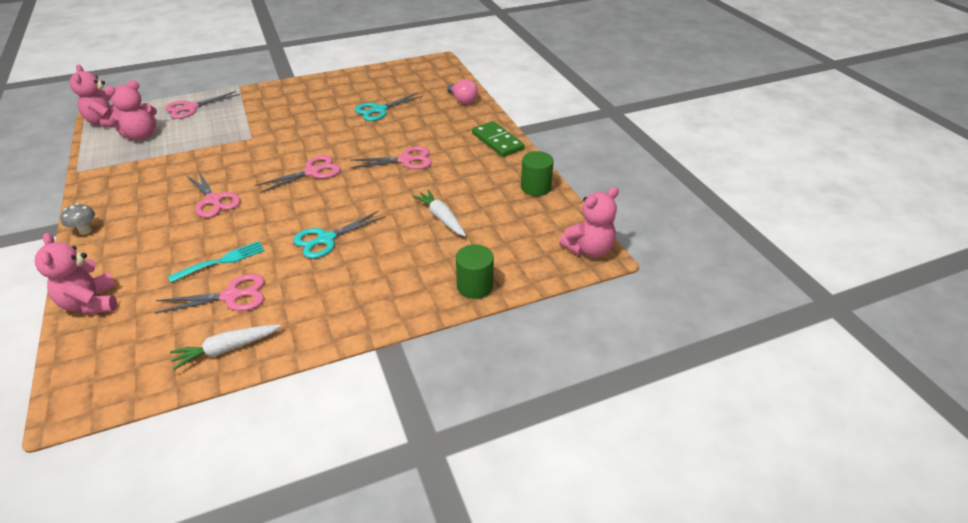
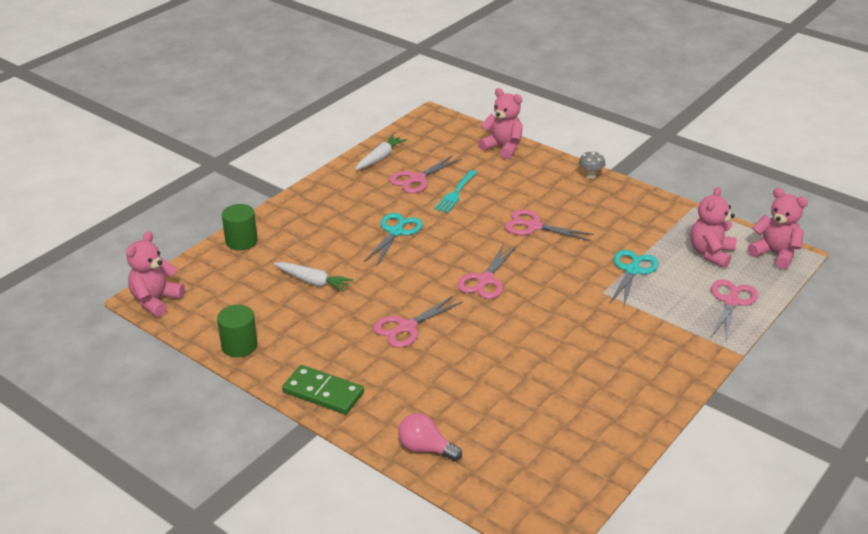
camera: 150 degrees right, 5 degrees down
turquoise scissors [355,93,423,121] -> turquoise scissors moved to [609,250,659,308]

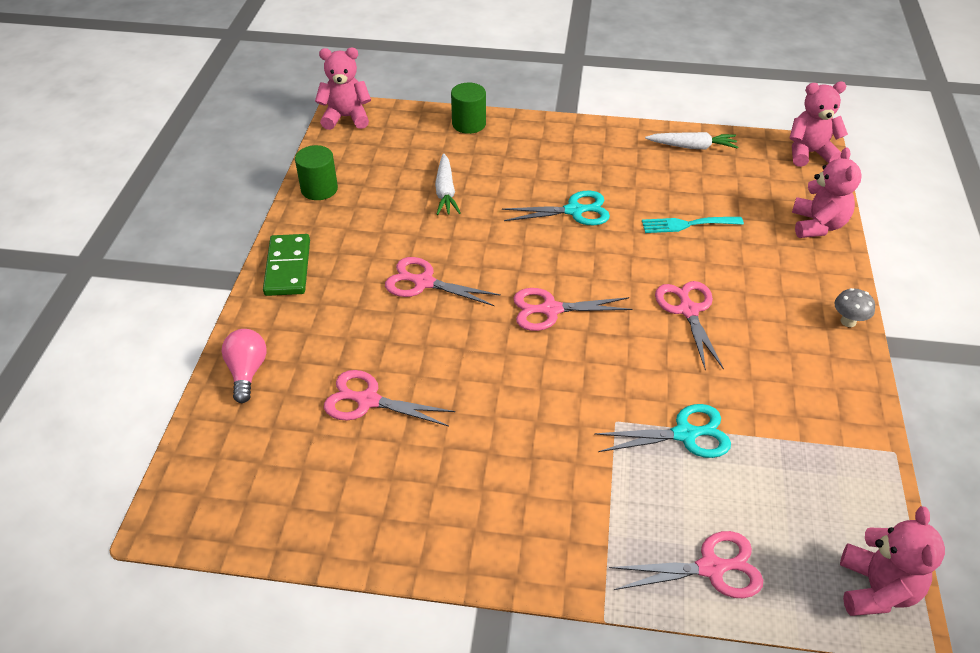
camera: 60 degrees right, 10 degrees up
pink scissors [389,155,461,193] -> pink scissors moved to [324,370,455,426]
pink teddy bear [690,187,737,268] -> pink teddy bear moved to [790,81,848,167]

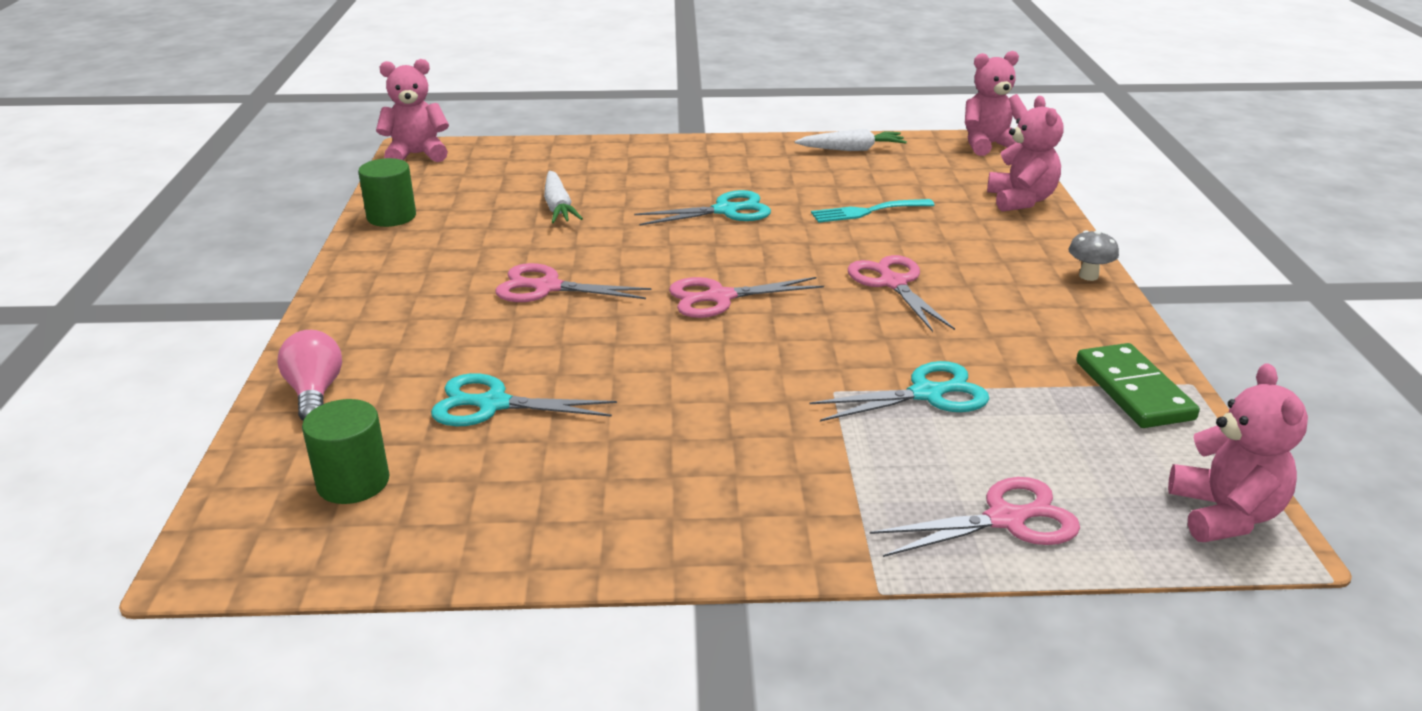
camera: 10 degrees left, 15 degrees down
green domino [263,234,310,296] -> green domino moved to [1076,343,1200,428]
pink scissors [324,370,455,426] -> turquoise scissors [431,373,617,426]
green cylinder [451,83,486,134] -> green cylinder moved to [302,399,389,504]

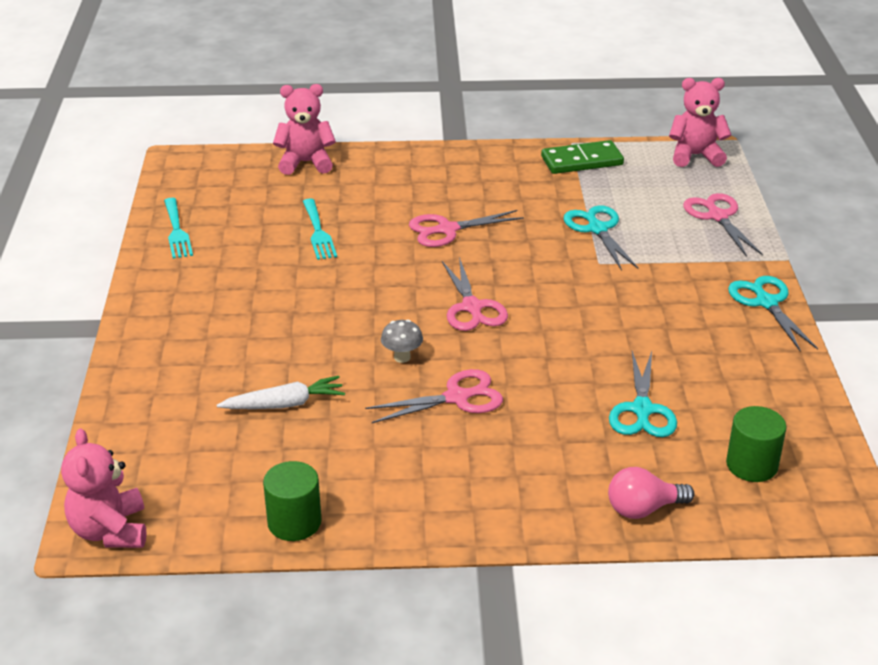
camera: 90 degrees left, 5 degrees up
pink scissors [495,263,651,302] -> pink scissors turned 120 degrees counterclockwise [365,369,503,423]
turquoise scissors [634,190,771,226] -> turquoise scissors moved to [728,276,818,351]
white carrot [795,129,907,151] -> turquoise fork [164,198,193,259]
pink teddy bear [965,51,1028,156] -> none
grey mushroom [1068,230,1119,281] -> grey mushroom moved to [381,320,423,363]

